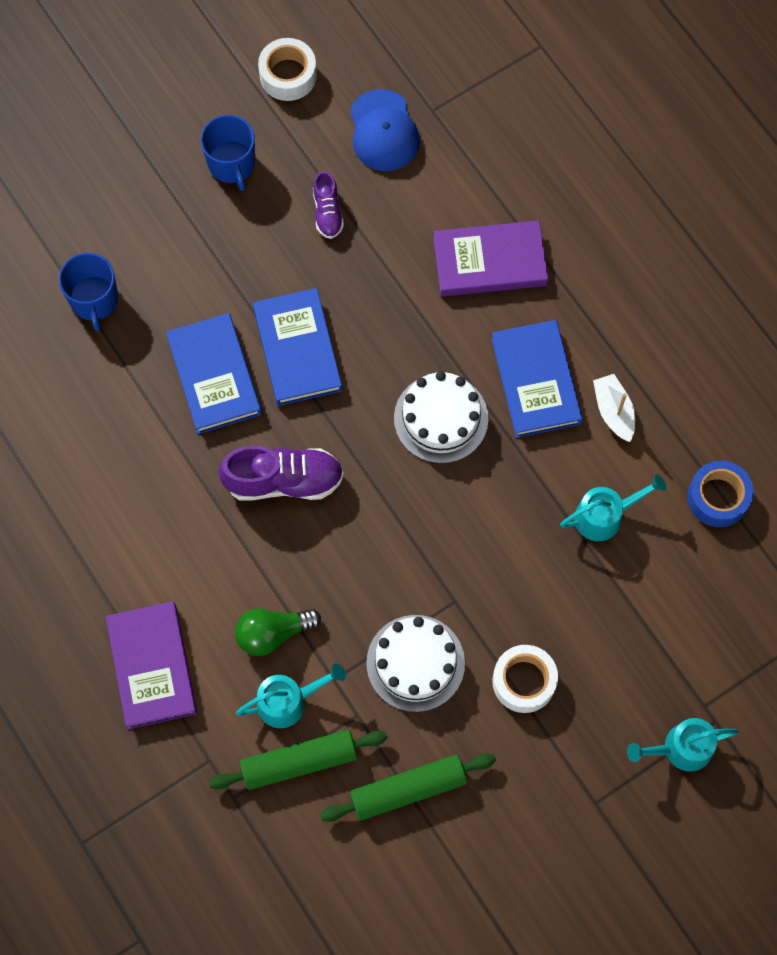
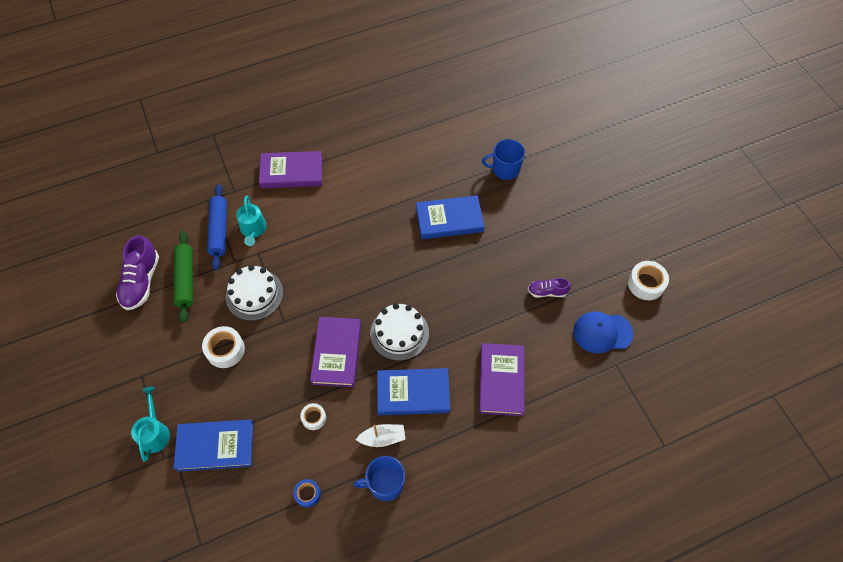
camera: 100 degrees right, 10 degrees down
blue mug [200,115,255,191] -> blue mug moved to [353,456,405,501]
green rolling pin [209,730,388,790] -> blue rolling pin [207,184,227,270]
purple shoe [218,446,344,501] -> purple shoe moved to [116,235,159,310]
green light bulb [235,609,321,656] -> none
blue book [253,288,342,406] -> blue book moved to [173,420,253,472]
turquoise watering can [560,474,666,541] -> white tape [300,403,326,430]
blue tape [687,460,754,527] -> blue tape [293,479,321,508], size x0.61
none -> purple book [310,317,361,387]

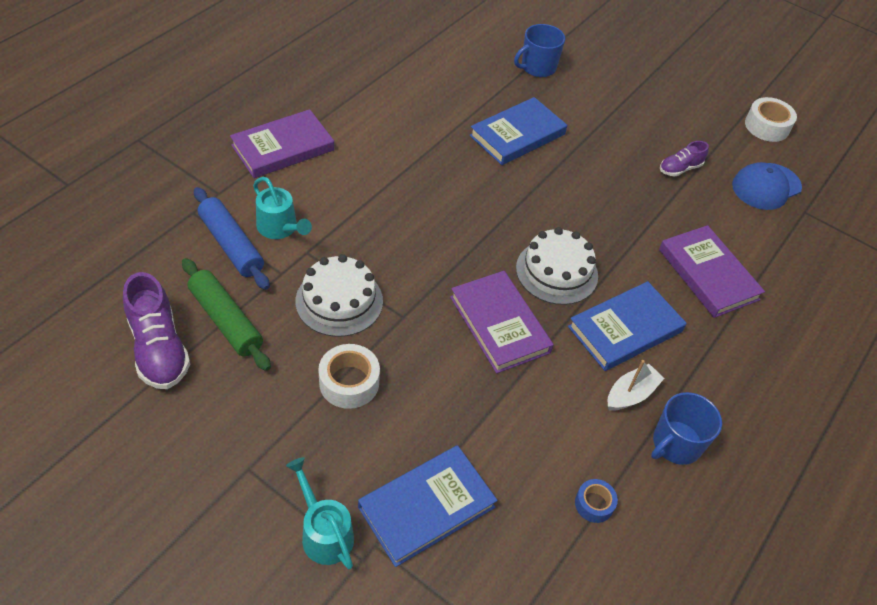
camera: 35 degrees left, 10 degrees down
white tape [300,403,326,430] -> none

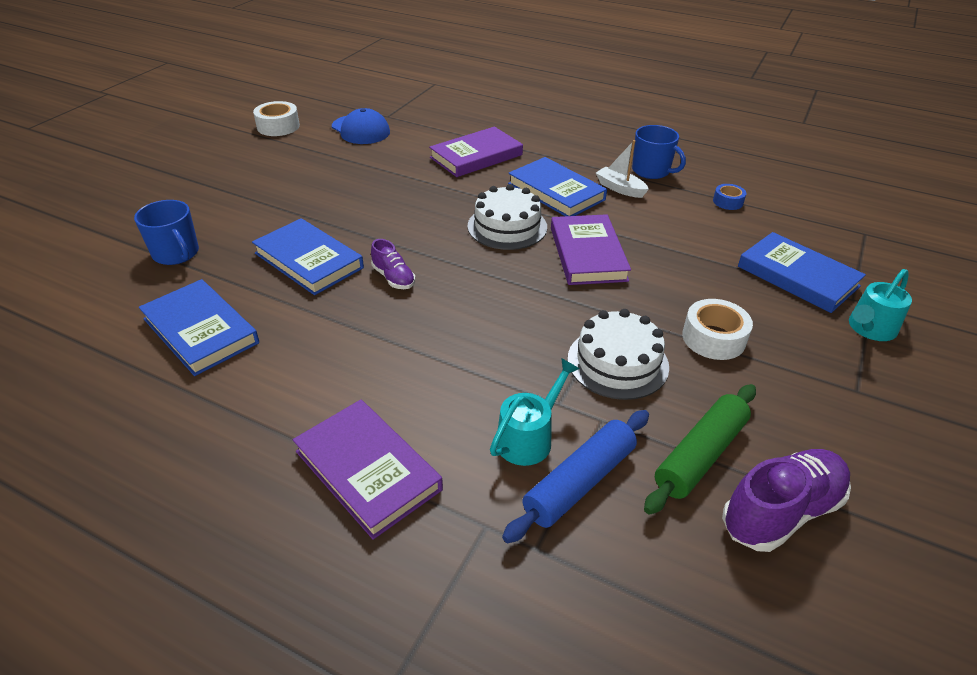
camera: 95 degrees left, 10 degrees down
purple book [450,271,553,373] -> purple book turned 60 degrees counterclockwise [551,214,631,285]
purple shoe [660,141,709,176] -> purple shoe moved to [371,239,415,289]
none -> blue book [139,279,259,376]

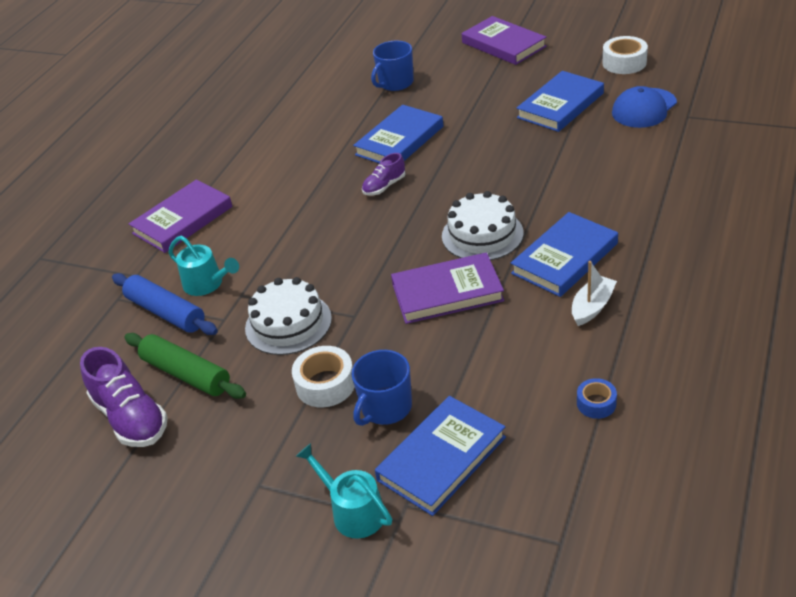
camera: 90 degrees right, 0 degrees up
blue book [139,279,259,376] -> blue book moved to [516,71,604,132]
purple book [429,127,523,177] -> purple book moved to [462,16,547,65]
blue mug [632,125,686,179] -> blue mug moved to [351,350,412,426]

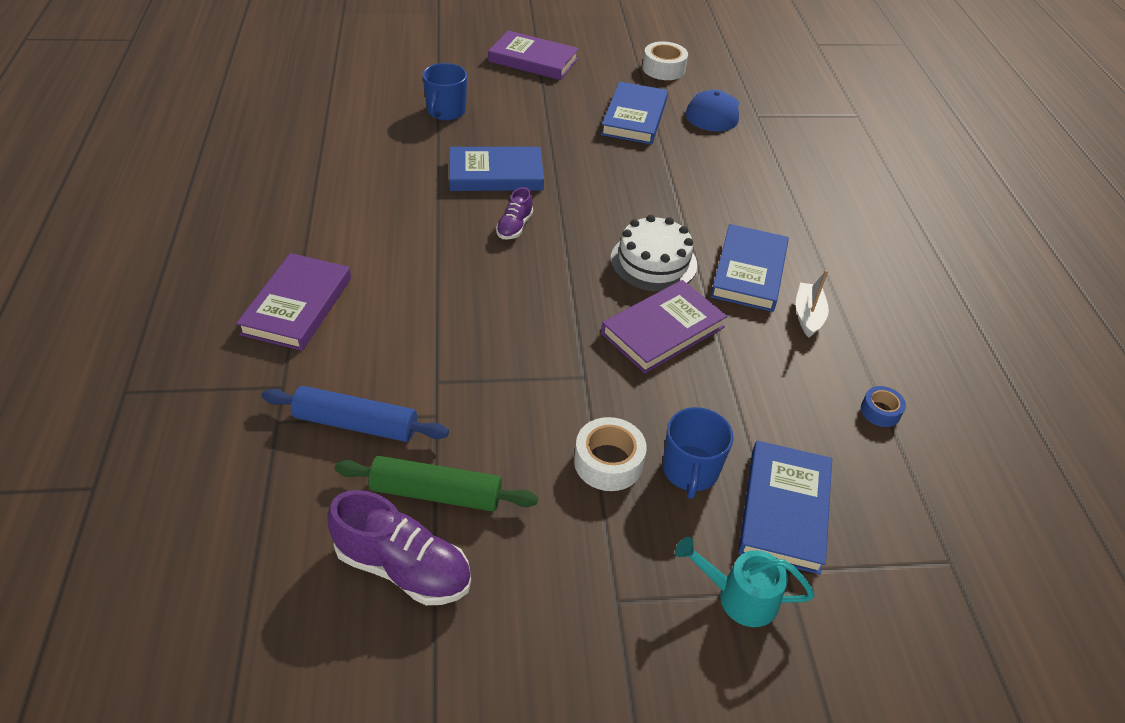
camera: 35 degrees left, 5 degrees up
turquoise watering can [168,236,239,296] -> none
white cake [245,277,332,355] -> none
blue book [353,105,443,164] -> blue book turned 75 degrees clockwise [449,147,544,191]

